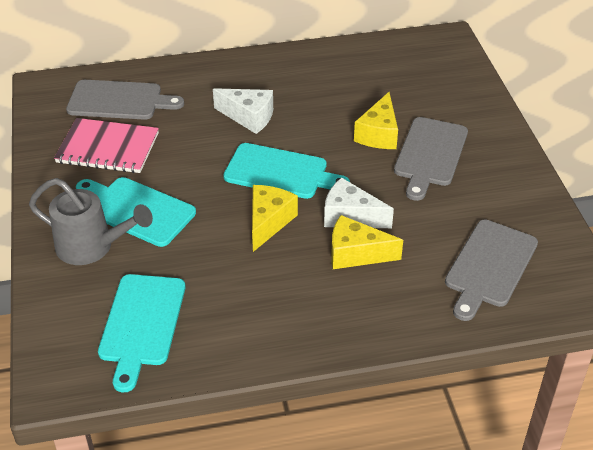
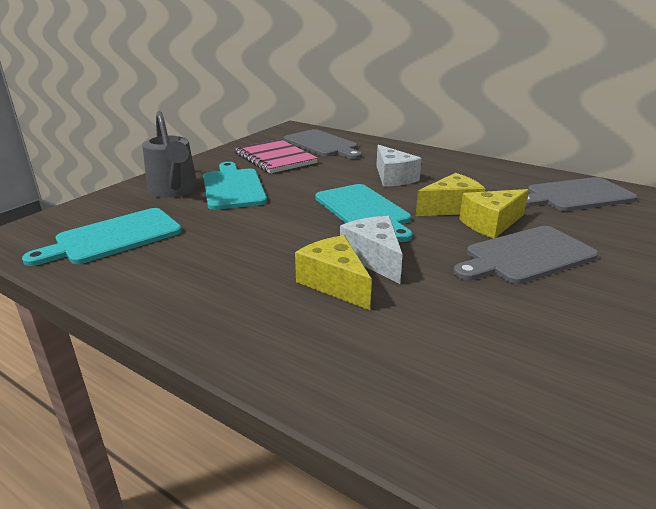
camera: 45 degrees right, 15 degrees down
yellow cheese [252,185,298,252] -> yellow cheese moved to [416,173,485,216]
grey cutting board [445,220,538,321] -> grey cutting board moved to [526,177,638,211]

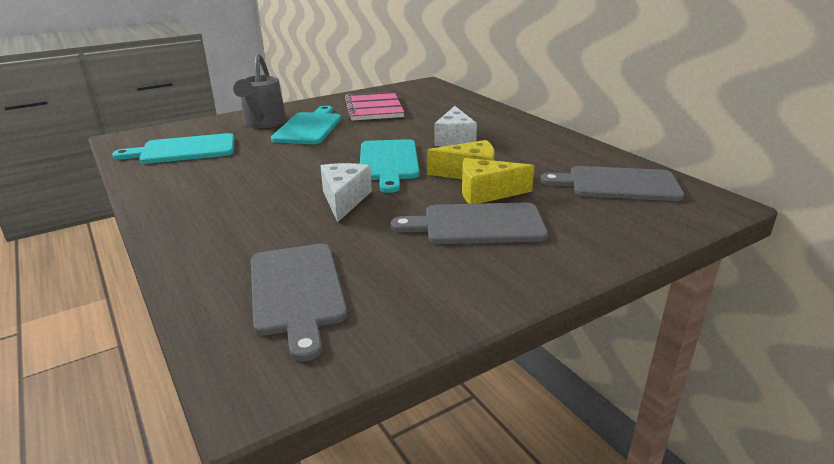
camera: 25 degrees right, 0 degrees up
grey cutting board [284,129,362,159] -> grey cutting board moved to [251,244,347,361]
yellow cheese [295,235,372,310] -> none

